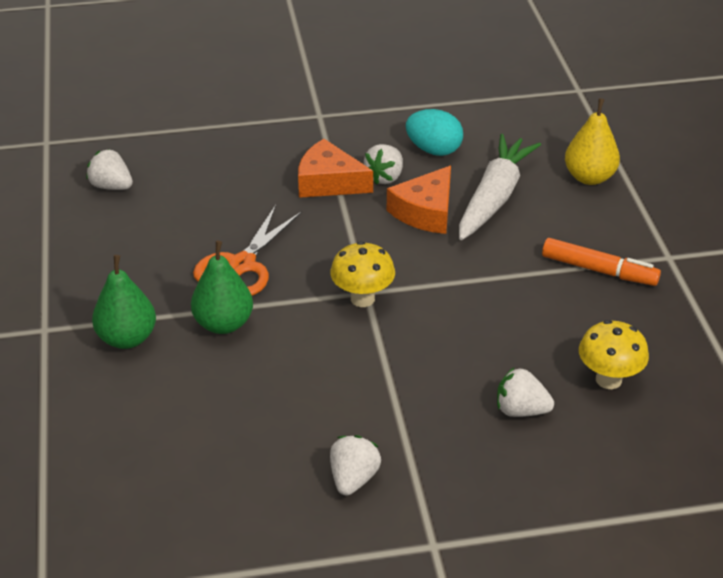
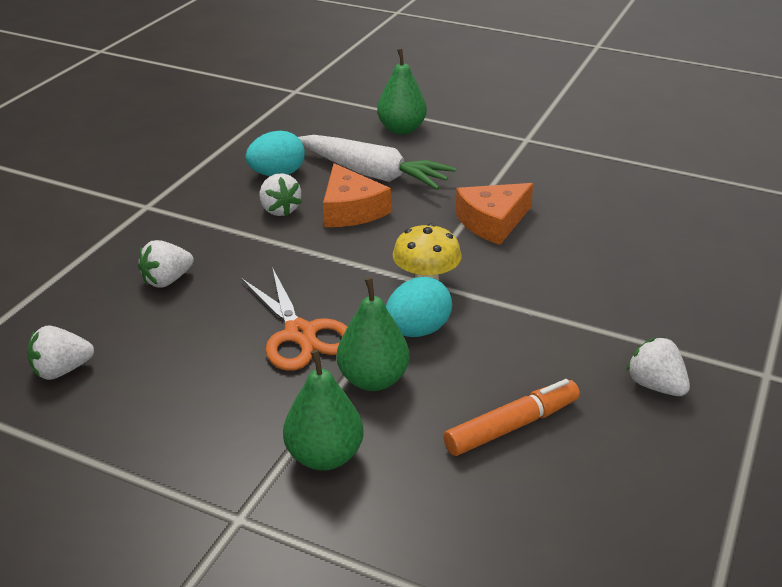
camera: 55 degrees left, 5 degrees down
orange cheese [298,139,373,198] -> orange cheese moved to [455,183,533,245]
white carrot [459,134,541,240] -> white carrot turned 150 degrees clockwise [298,135,456,190]
white strawberry [497,368,554,417] -> white strawberry moved to [138,240,194,288]
orange marker [542,238,661,286] -> orange marker moved to [443,379,580,456]
yellow pear [565,98,620,185] -> green pear [377,49,427,134]
yellow mushroom [579,320,649,389] -> none
none -> turquoise egg [386,277,452,337]

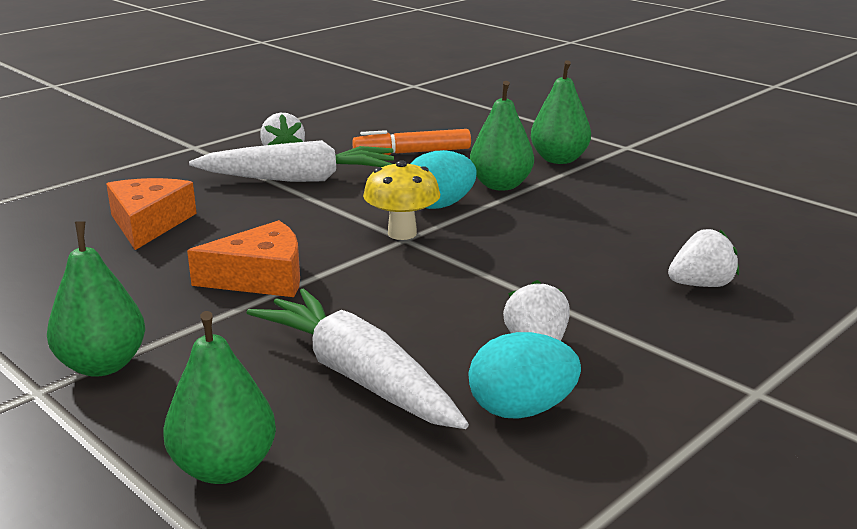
camera: 160 degrees left, 10 degrees down
white strawberry [27,326,94,380] -> none
orange scissors [241,267,347,371] -> none
orange cheese [323,163,391,227] -> orange cheese moved to [106,178,197,250]
none -> green pear [47,221,145,377]
none -> white carrot [189,140,394,182]

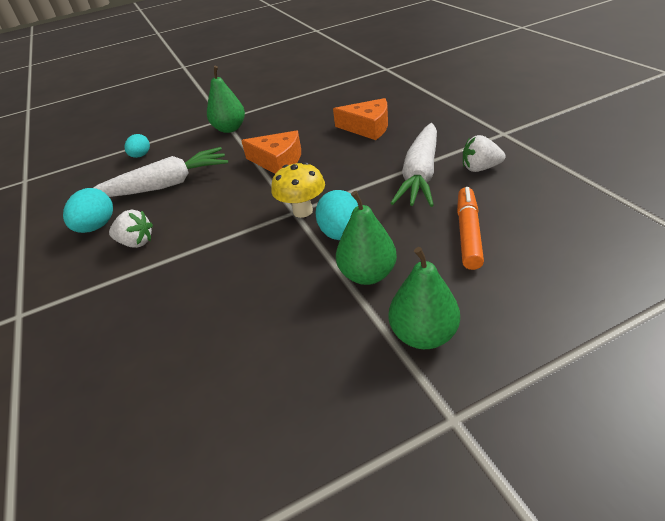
camera: 115 degrees right, 15 degrees up
green pear [163,311,276,484] -> turquoise egg [124,134,150,158]
orange cheese [187,220,300,297] -> orange cheese turned 75 degrees counterclockwise [241,131,301,174]
white strawberry [668,229,739,287] -> none

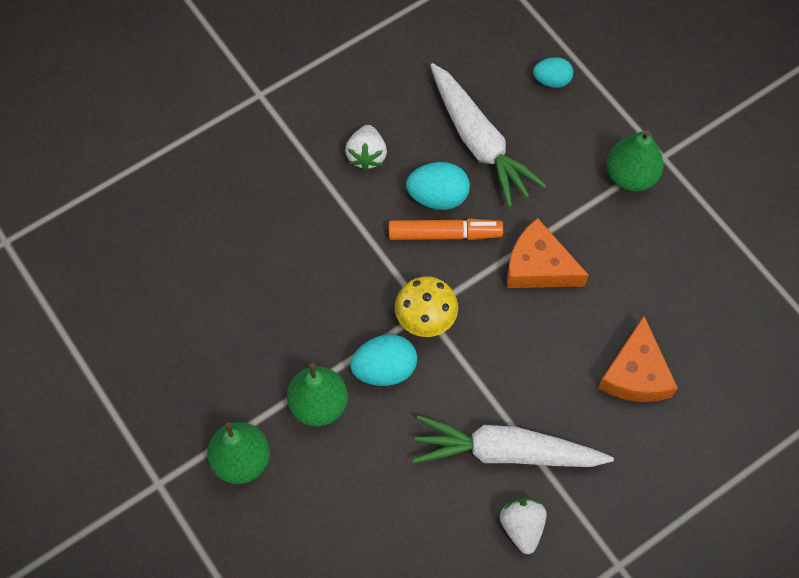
camera: 75 degrees right, 25 degrees up
turquoise egg [63,188,113,233] -> turquoise egg moved to [406,162,470,210]
orange cheese [241,131,301,174] -> orange cheese turned 105 degrees clockwise [506,218,589,288]
orange marker [457,187,484,270] -> orange marker moved to [389,218,503,240]

